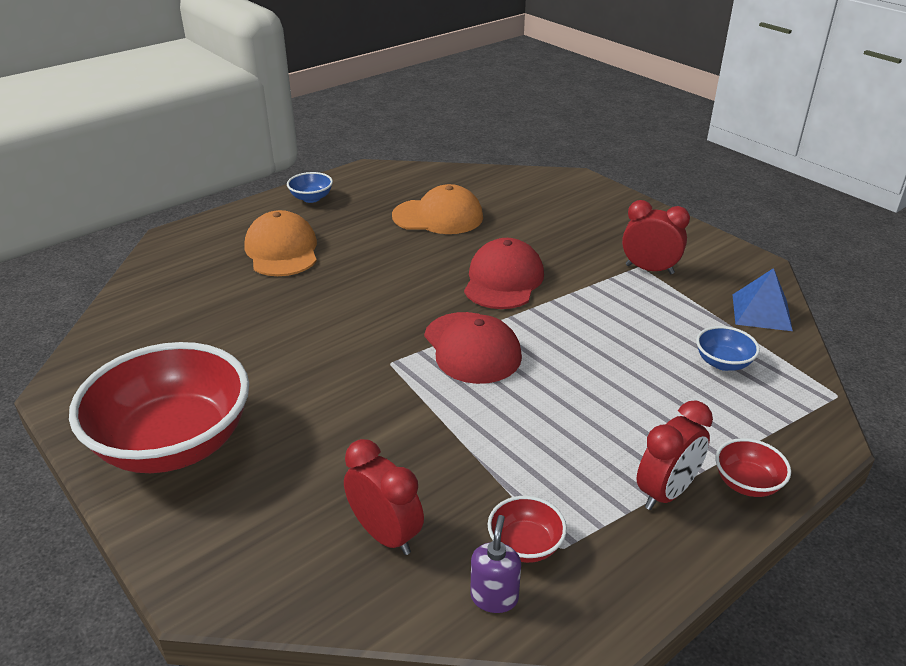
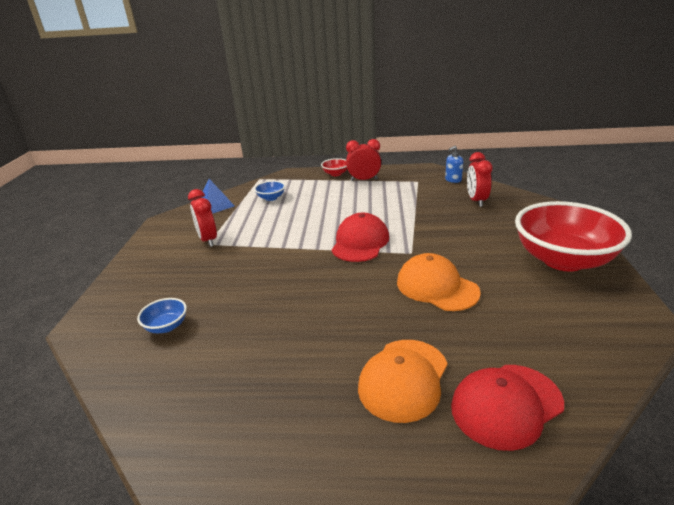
camera: 135 degrees left, 5 degrees down
blue bowl [287,172,333,203] -> blue bowl moved to [137,298,187,333]
orange cap [392,184,483,234] -> orange cap moved to [397,253,481,311]
red cap [464,238,544,309] -> red cap moved to [451,365,564,451]
purple soap dispenser [470,515,521,613] -> blue soap dispenser [445,146,463,183]
red bowl [488,496,567,563] -> none

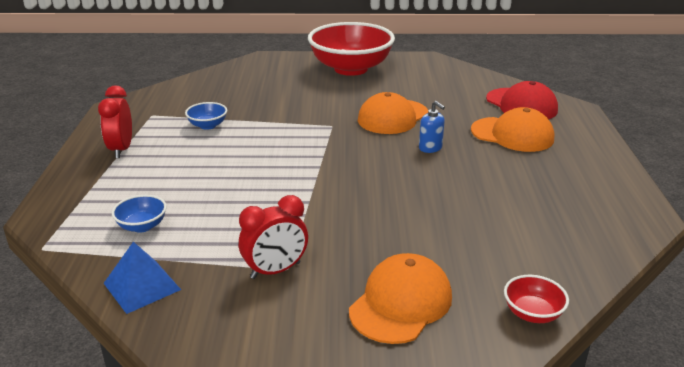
camera: 95 degrees left, 0 degrees up
blue bowl [137,298,187,333] -> blue bowl moved to [185,102,227,130]
red bowl [321,158,347,176] -> red bowl moved to [504,275,569,323]
red cap [332,213,389,262] -> none
blue soap dispenser [445,146,463,183] -> blue soap dispenser moved to [419,101,445,153]
red clock [467,152,492,207] -> none
none -> orange cap [349,253,452,344]

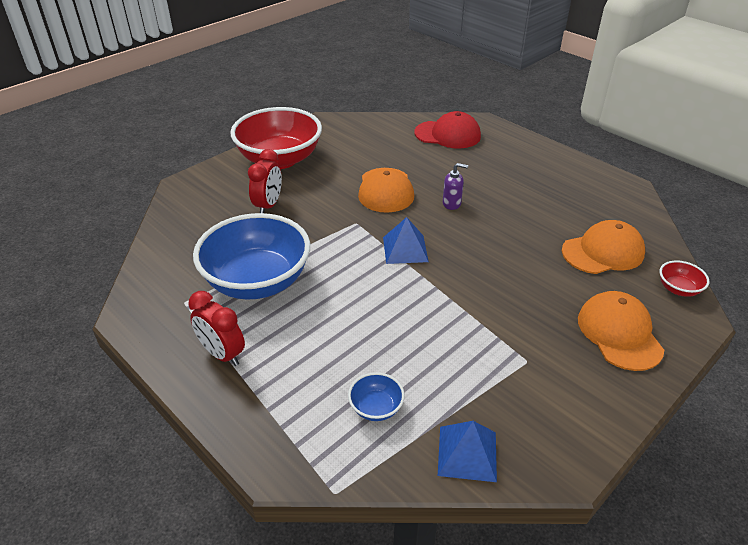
camera: 45 degrees left, 10 degrees up
blue bowl [185,102,227,130] -> blue bowl [193,213,310,299], size x2.44
red clock [239,195,308,279] -> red clock moved to [248,149,282,213]
blue soap dispenser [419,101,445,153] -> purple soap dispenser [443,163,468,210]
orange cap [471,107,554,152] -> orange cap moved to [562,220,645,274]
none -> blue pyramid [383,217,429,264]

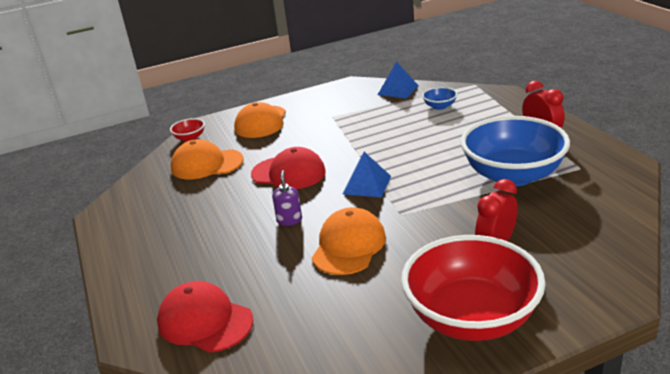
camera: 155 degrees left, 10 degrees down
purple soap dispenser [443,163,468,210] -> purple soap dispenser turned 60 degrees clockwise [272,170,302,226]
none -> red cap [251,147,326,189]

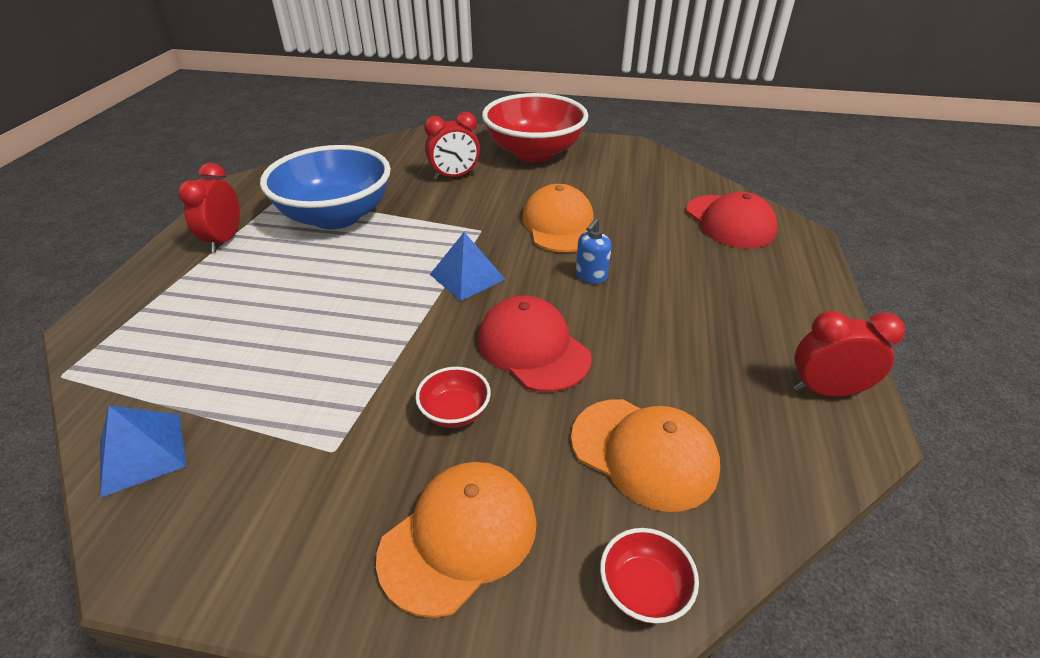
camera: 150 degrees left, 10 degrees up
purple soap dispenser [272,170,302,226] -> blue soap dispenser [576,218,612,284]
orange cap [312,207,386,275] -> orange cap turned 120 degrees clockwise [522,184,594,252]
blue bowl [422,87,457,110] -> none
none -> red bowl [416,367,491,428]
none -> red clock [794,311,905,397]

